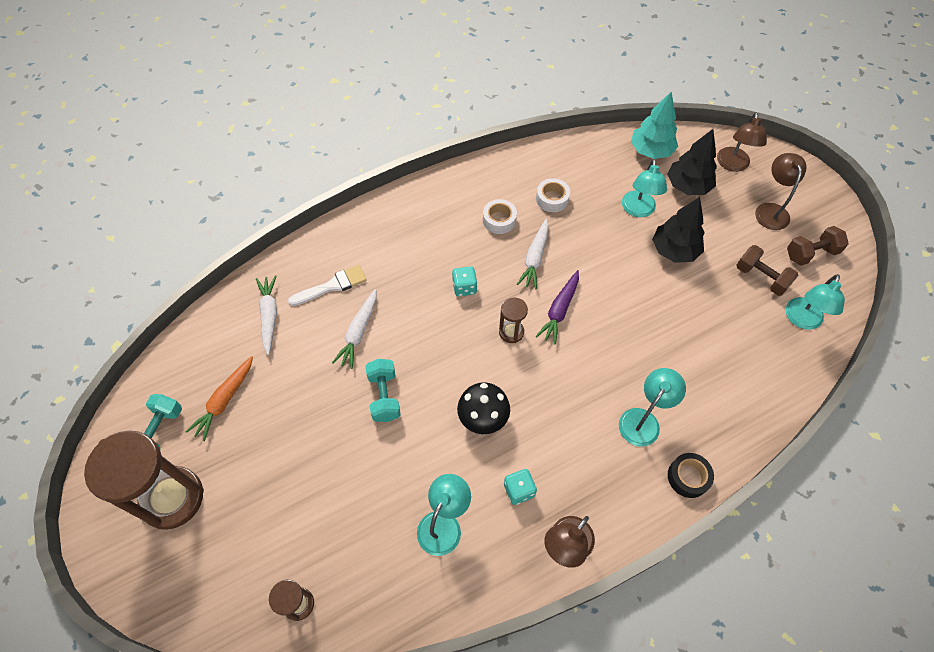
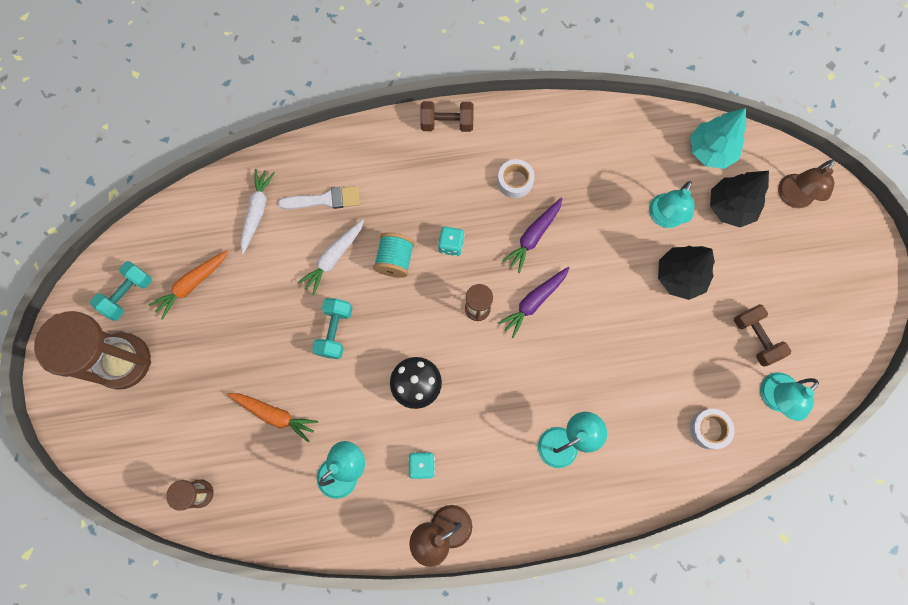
camera: 20 degrees right, 15 degrees up
white carrot [517,219,549,289] -> purple carrot [502,198,563,273]
white tape [536,178,570,212] -> white tape moved to [690,409,735,450]
black tape [668,453,714,498] -> none
brown lamp [755,153,807,230] -> none
brown dumbbell [787,226,849,266] -> brown dumbbell moved to [420,101,474,132]
none -> orange carrot [227,393,318,443]
none -> turquoise spool [373,232,415,278]

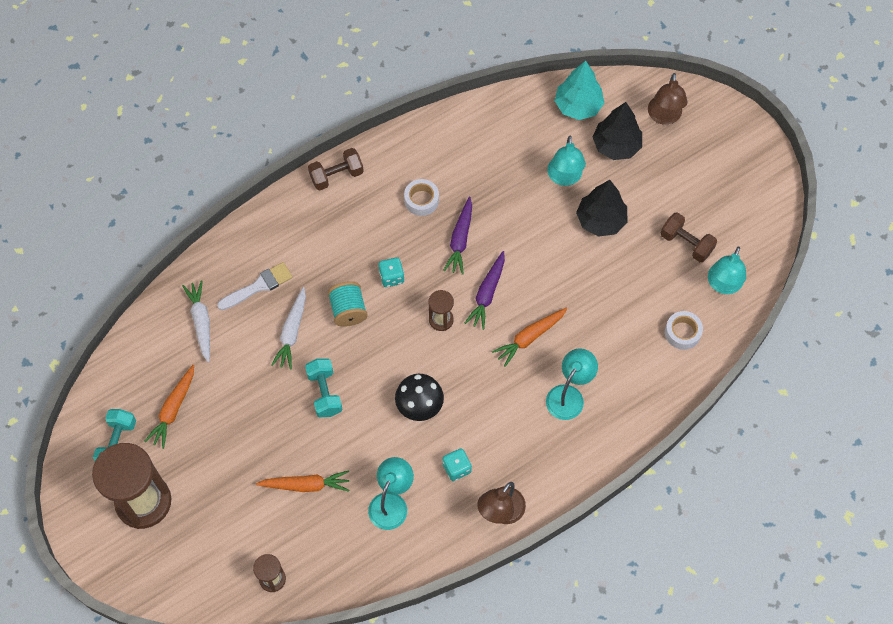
camera: 25 degrees left, 10 degrees down
none -> orange carrot [492,307,568,367]

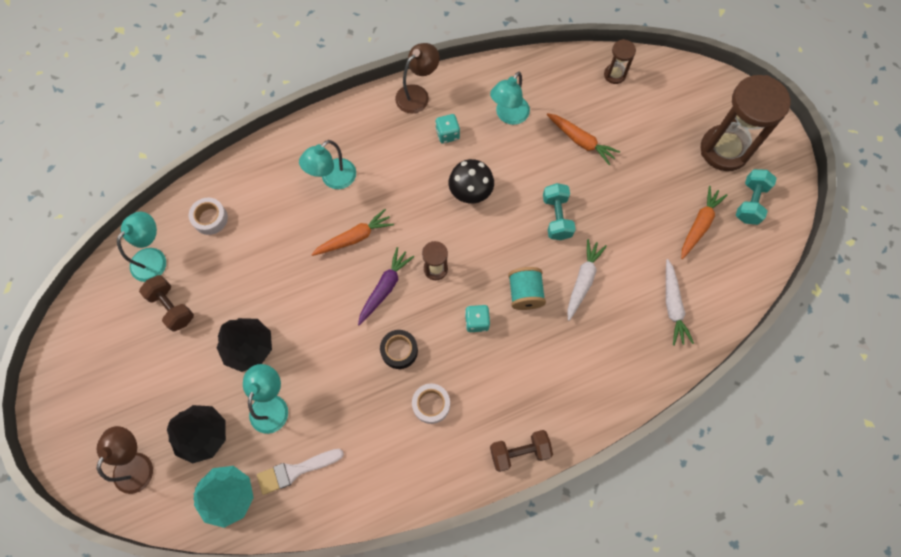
camera: 170 degrees left, 5 degrees up
white brush [217,262,293,310] -> white brush moved to [257,449,344,495]
orange carrot [256,470,350,492] -> orange carrot turned 150 degrees counterclockwise [546,113,620,165]
purple carrot [443,196,472,275] -> black tape [380,330,418,369]

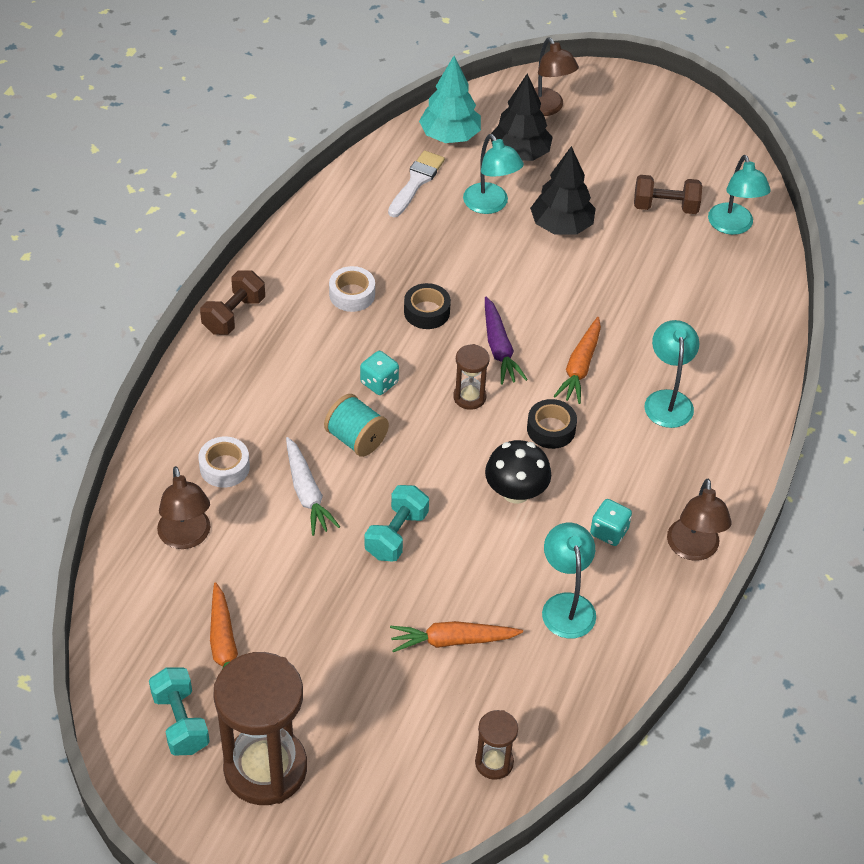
camera: 135 degrees right, 20 degrees down
white tape [189,198,228,235] -> white tape moved to [198,436,250,488]
turquoise dumbbell [543,183,576,240] -> turquoise dumbbell turned 75 degrees clockwise [365,485,429,562]
white carrot [666,259,694,346] -> brown lamp [157,466,210,549]
none -> black tape [527,399,577,449]

